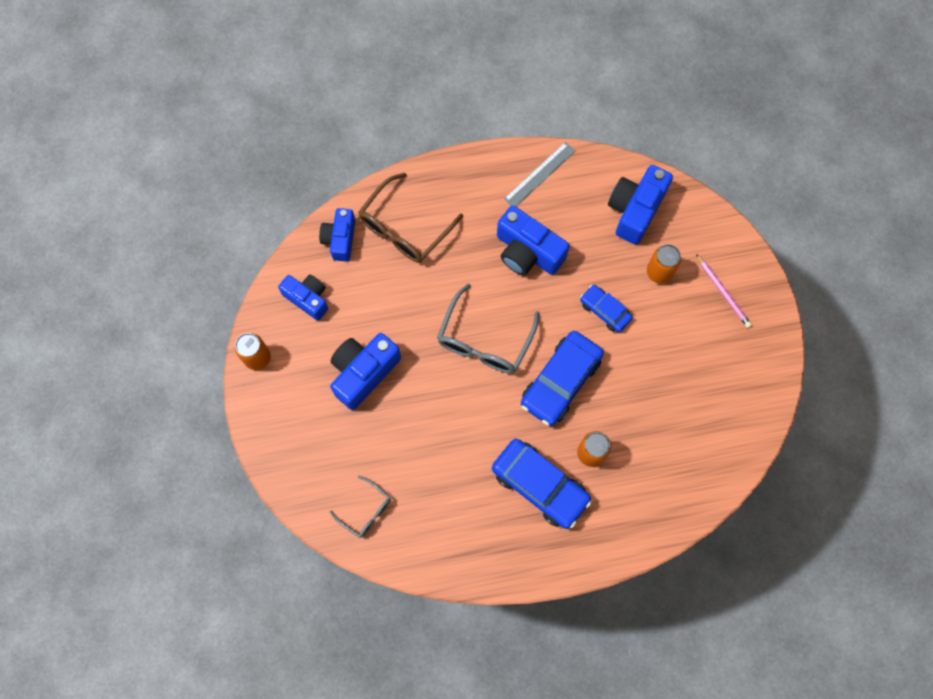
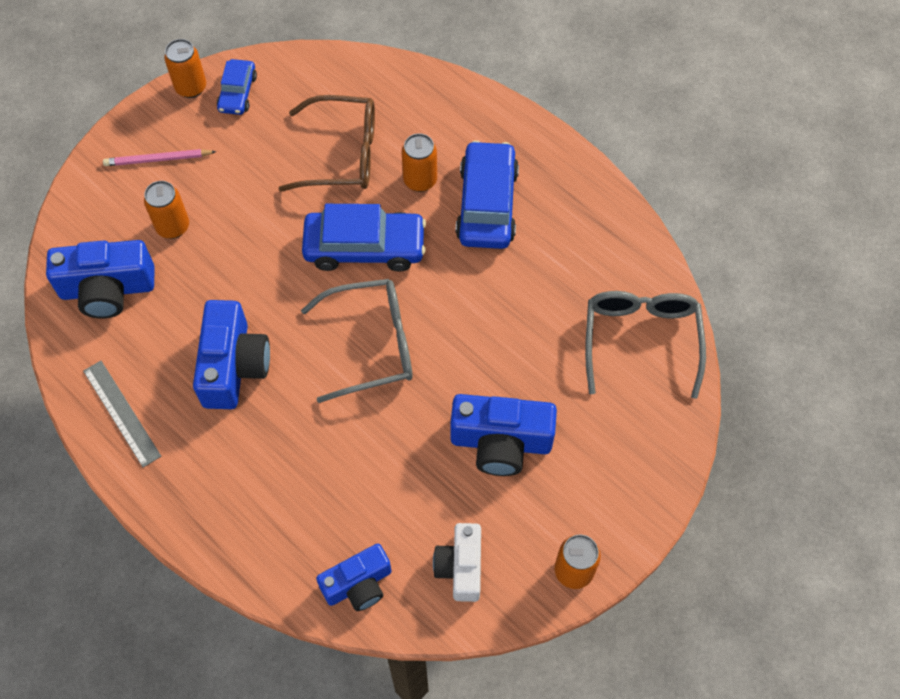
camera: 125 degrees left, 10 degrees down
blue camera [278,275,328,321] -> white camera [433,523,481,602]
grey glasses [330,476,391,538] -> grey glasses [585,291,706,399], size x1.79
brown glasses [358,173,463,263] -> brown glasses moved to [279,95,375,192]
grey ruler [504,142,576,207] -> grey ruler turned 45 degrees clockwise [83,361,161,467]
blue car [580,285,633,332] -> blue car moved to [217,59,257,115]
pink pencil [696,254,752,328] -> pink pencil turned 120 degrees counterclockwise [103,149,217,166]
none -> orange can [164,39,206,98]

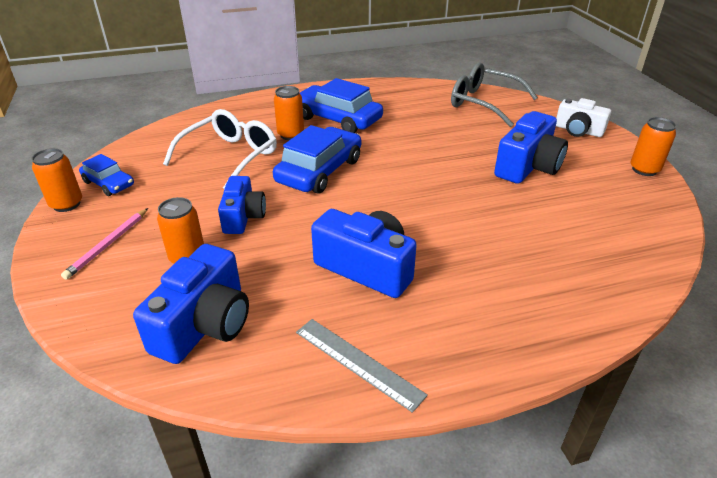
camera: 60 degrees left, 25 degrees down
grey ruler [83,361,161,467] -> grey ruler turned 45 degrees clockwise [296,319,428,413]
brown glasses [279,95,375,192] -> white glasses [163,109,277,189]
grey glasses [301,279,413,403] -> none
blue camera [316,544,391,611] -> blue camera moved to [218,176,266,234]
white camera [433,523,481,602] -> white camera moved to [556,98,611,137]

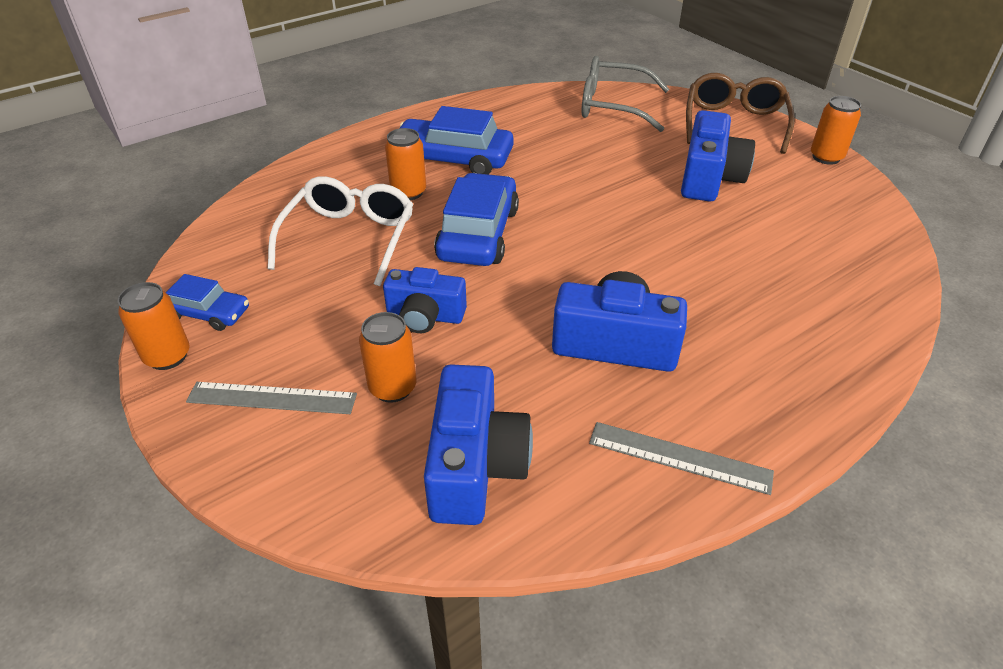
camera: 20 degrees left, 5 degrees up
pink pencil [61,208,148,280] -> grey ruler [186,382,357,414]
blue camera [218,176,266,234] -> blue camera turned 120 degrees clockwise [383,267,467,333]
white camera [556,98,611,137] -> brown glasses [686,73,795,154]

